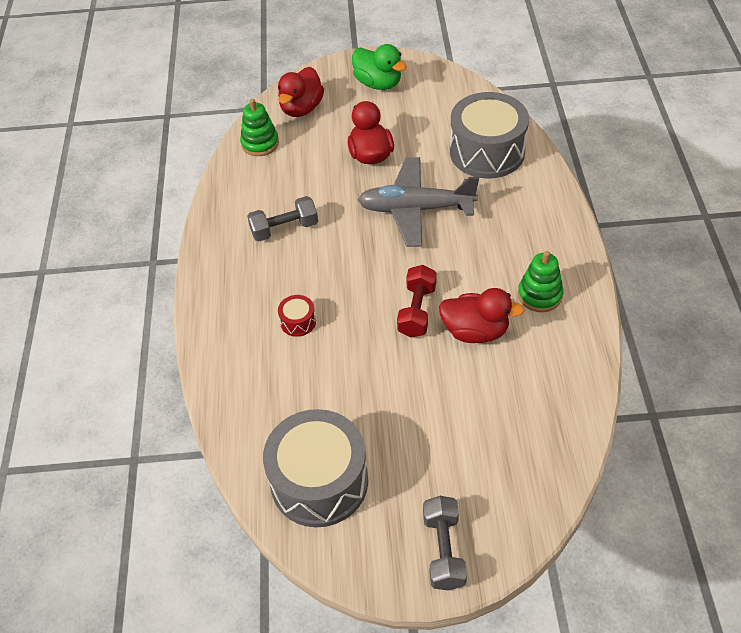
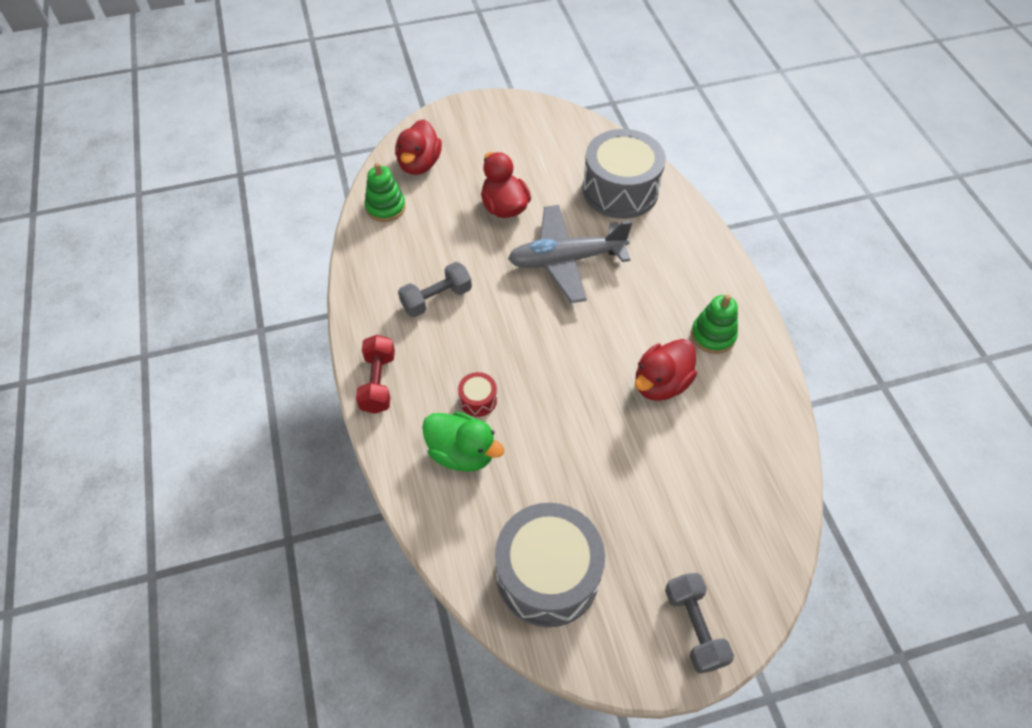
camera: 15 degrees left, 5 degrees up
green duck [352,44,407,90] -> green duck moved to [422,412,504,472]
red dumbbell [397,265,437,338] -> red dumbbell moved to [356,335,395,414]
red duck [439,288,525,343] -> red duck turned 135 degrees clockwise [635,339,697,401]

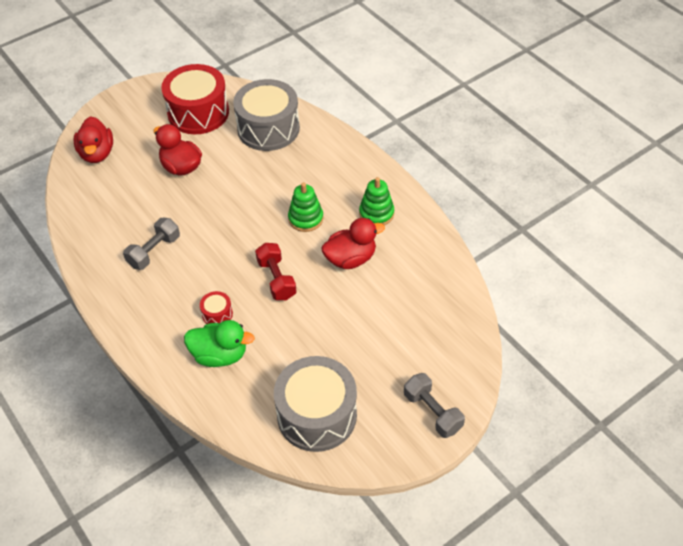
camera: 20 degrees left, 5 degrees down
red dumbbell [356,335,395,414] -> red dumbbell moved to [255,243,297,300]
green stacking toy [365,163,406,222] -> green stacking toy moved to [288,183,323,232]
grey plane [508,205,632,303] -> none
red duck [635,339,697,401] -> red duck turned 135 degrees counterclockwise [321,218,385,269]
none -> red drum [161,64,229,134]

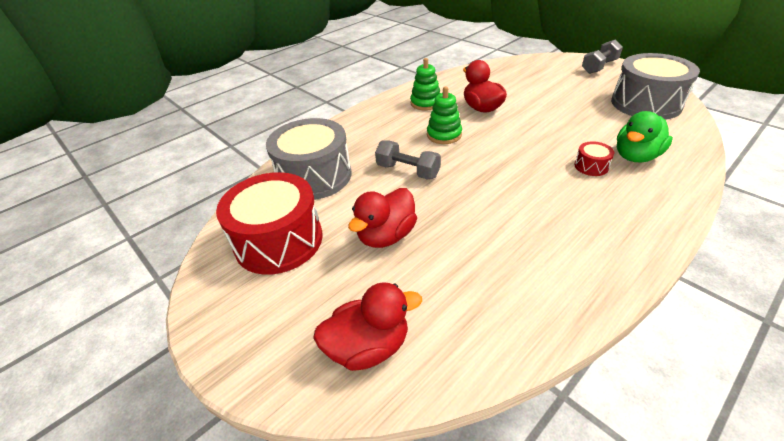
camera: 95 degrees left, 10 degrees down
grey dumbbell [123,218,180,270] -> grey dumbbell moved to [375,140,441,180]
green duck [184,320,255,367] -> green duck turned 135 degrees counterclockwise [617,111,673,163]
red dumbbell [255,243,297,300] -> none

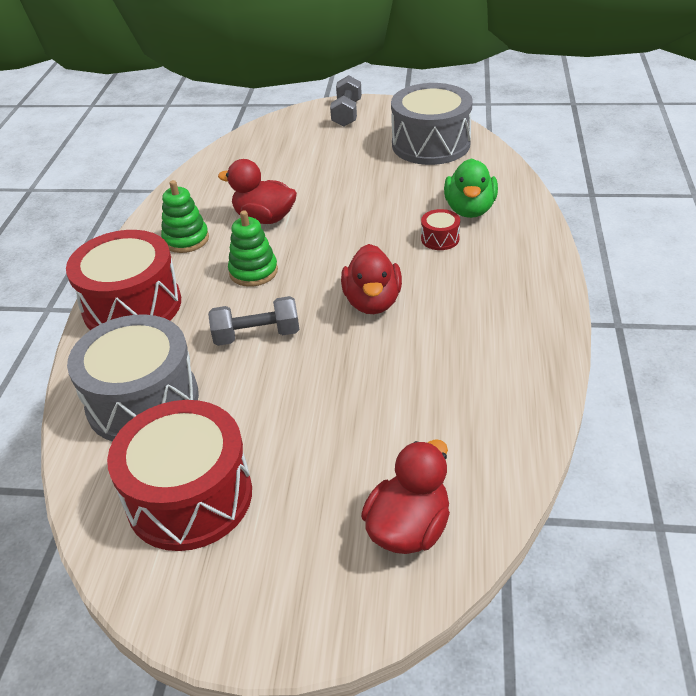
camera: 40 degrees left, 0 degrees up
red duck [348,188,417,248] -> red duck moved to [341,244,402,314]
none -> red drum [66,230,181,330]

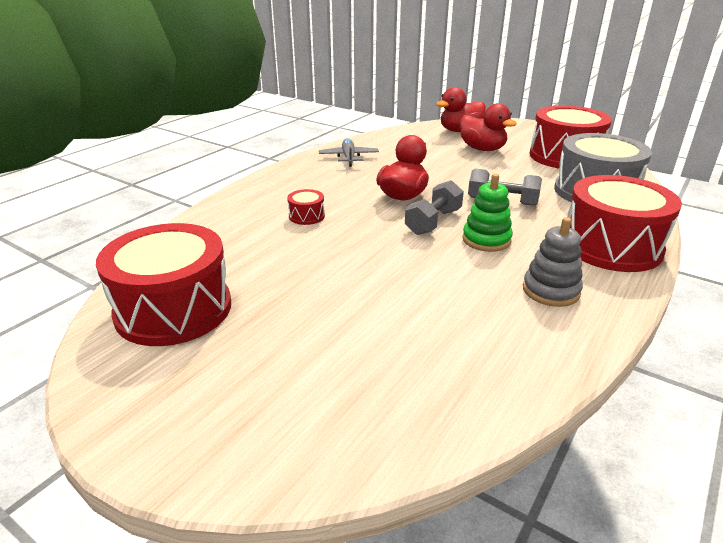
camera: 155 degrees left, 10 degrees down
green stacking toy [161,180,209,253] -> grey stacking toy [523,217,583,307]
red duck [218,159,297,224] -> red duck moved to [460,103,517,151]
grey dumbbell [330,75,362,127] -> grey dumbbell moved to [405,180,464,235]
grey drum [391,83,473,165] -> red drum [96,223,231,346]
green duck [444,158,498,218] -> none
none -> grey plane [319,138,379,167]

